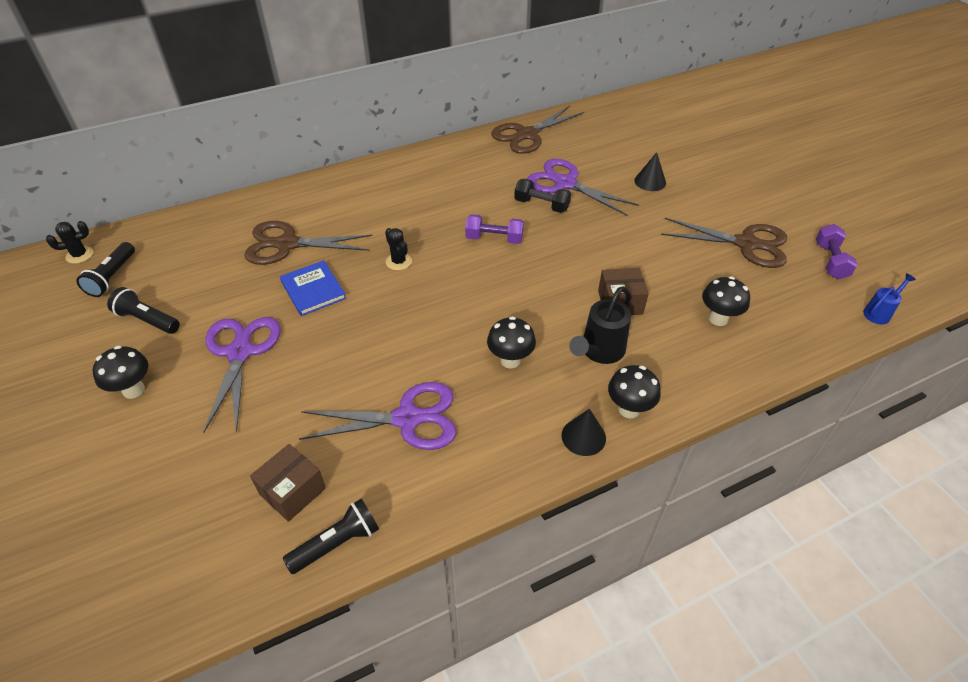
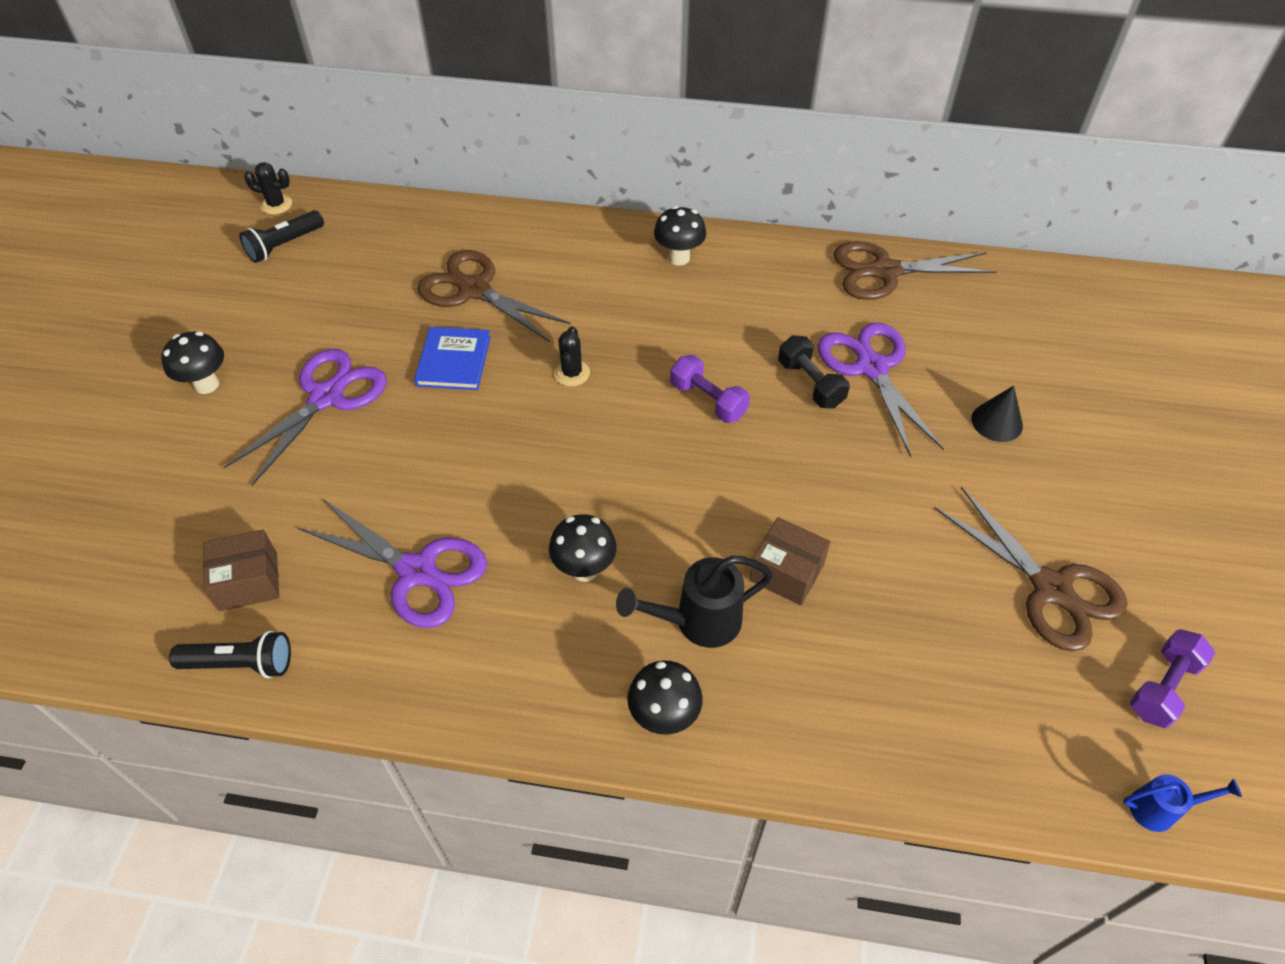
camera: 35 degrees right, 5 degrees up
black flashlight [107,287,180,334] -> none
black cone [561,409,606,456] -> none
black mushroom [702,276,750,326] -> black mushroom moved to [654,206,706,266]

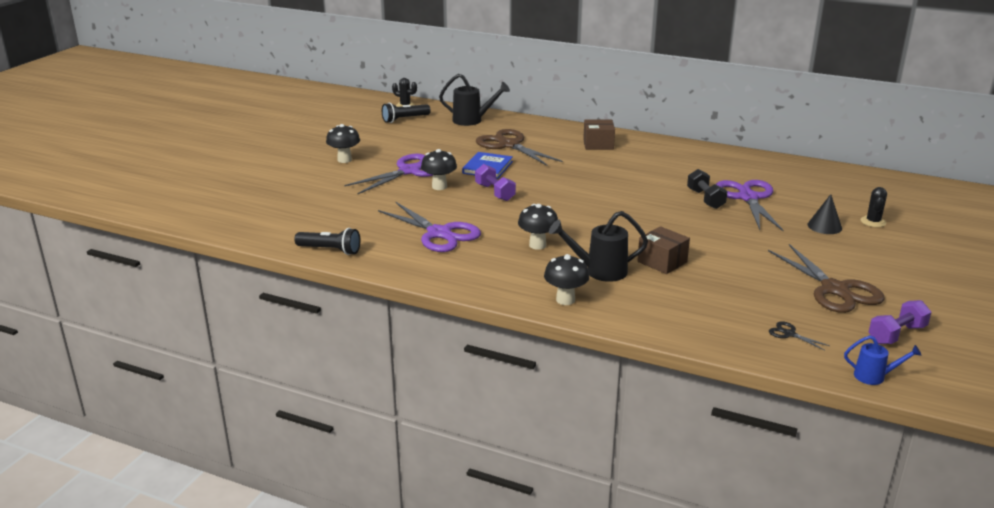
camera: 15 degrees right, 25 degrees down
brown box [203,530,279,611] -> brown box moved to [583,120,615,150]
black cactus [554,326,590,386] -> black cactus moved to [860,187,887,227]
black mushroom [654,206,706,266] -> black mushroom moved to [421,149,457,190]
purple dumbbell [670,355,750,423] -> purple dumbbell moved to [475,164,516,201]
brown scissors [833,241,997,300] -> none
none -> black watering can [439,74,510,126]
none -> black scissors [769,321,830,351]

